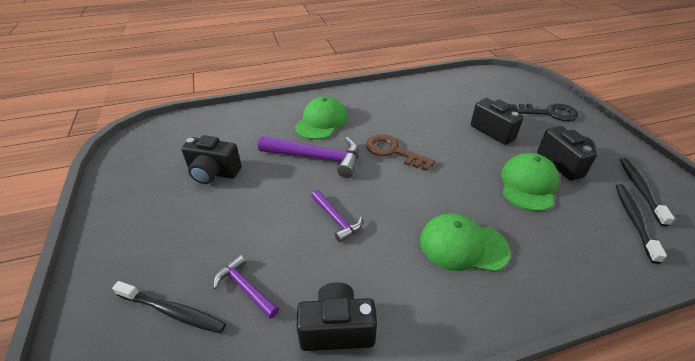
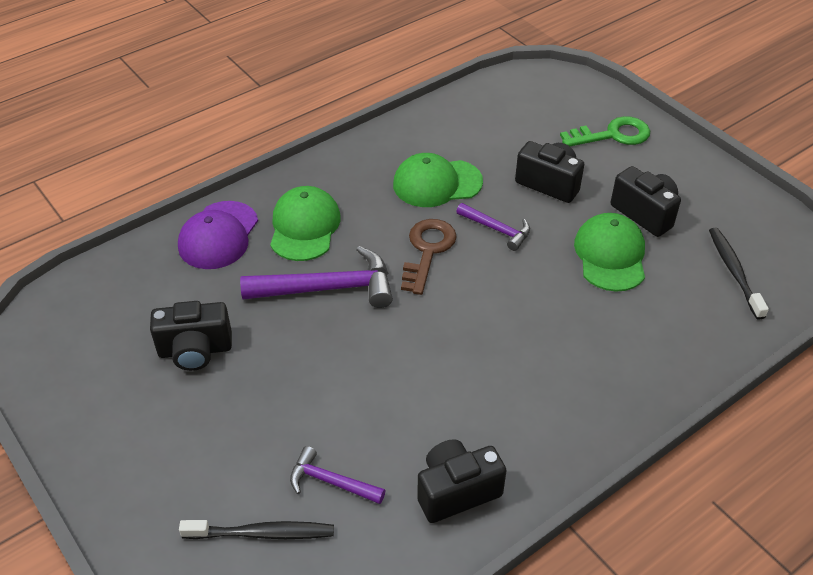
camera: 20 degrees left, 5 degrees up
purple hammer [311,190,363,243] -> purple hammer moved to [456,203,530,251]
brown key [366,134,436,171] -> brown key turned 90 degrees clockwise [401,219,457,295]
green cap [420,213,510,272] -> green cap moved to [393,153,483,207]
black key [512,104,579,121] -> green key [560,116,650,146]
black toothbrush [620,158,675,227] -> none
none -> purple cap [178,201,258,269]

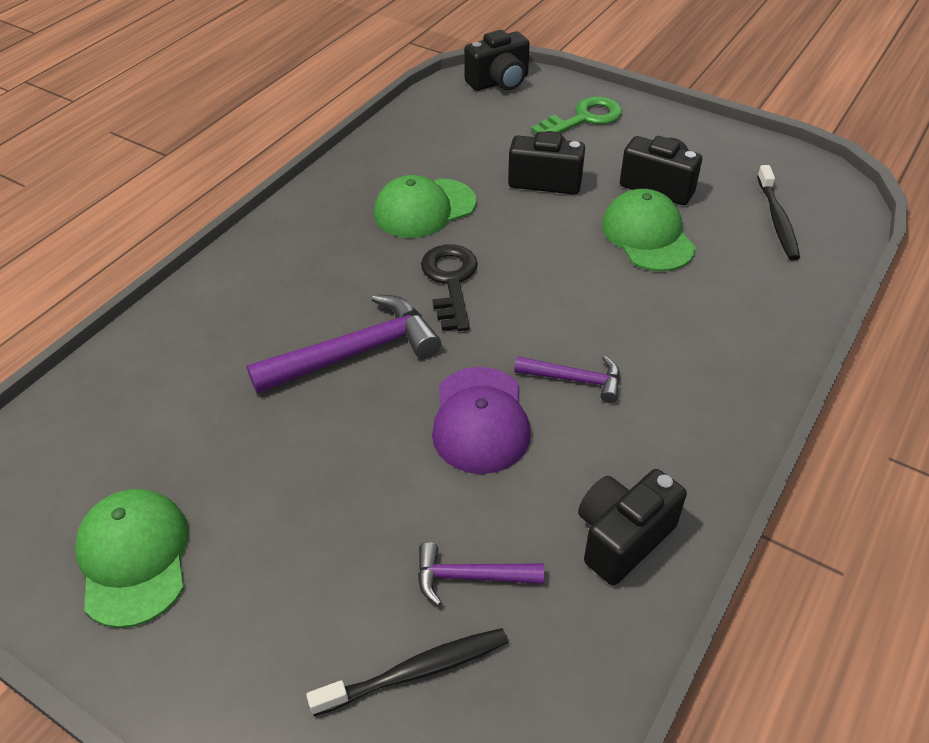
camera: 20 degrees left, 0 degrees up
black camera [150,301,232,371] -> black camera moved to [464,30,530,91]
purple cap [178,201,258,269] -> purple cap moved to [432,367,531,474]
green cap [270,186,341,261] -> green cap moved to [75,489,189,628]
brown key [401,219,457,295] -> black key [421,244,478,331]
purple hammer [456,203,530,251] -> purple hammer moved to [514,356,620,403]
black toothbrush [709,228,769,320] -> black toothbrush turned 150 degrees counterclockwise [757,165,800,260]

